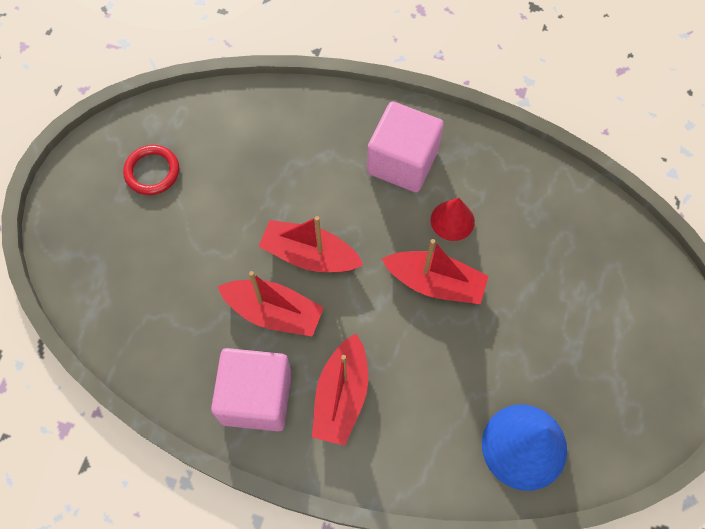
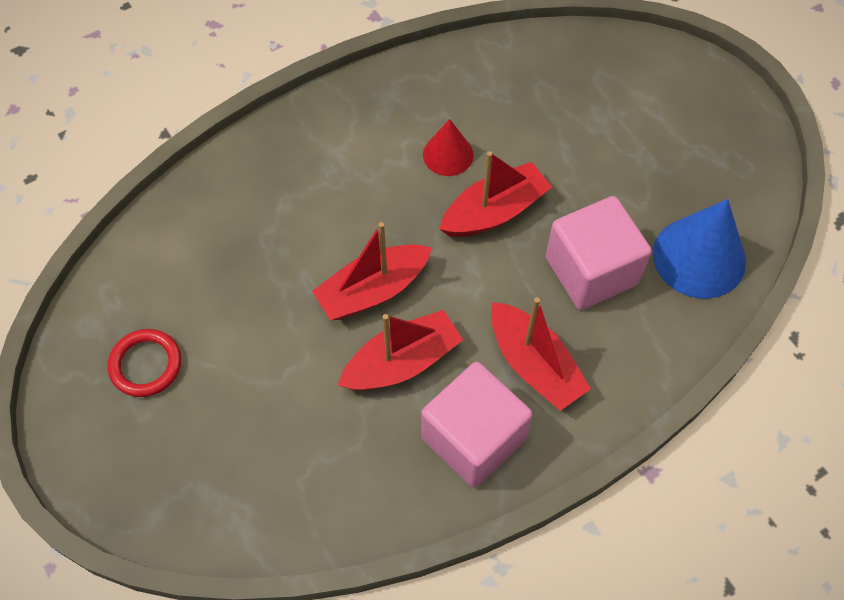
camera: 50 degrees left, 5 degrees down
pink cube [367,101,444,193] -> pink cube moved to [546,196,652,310]

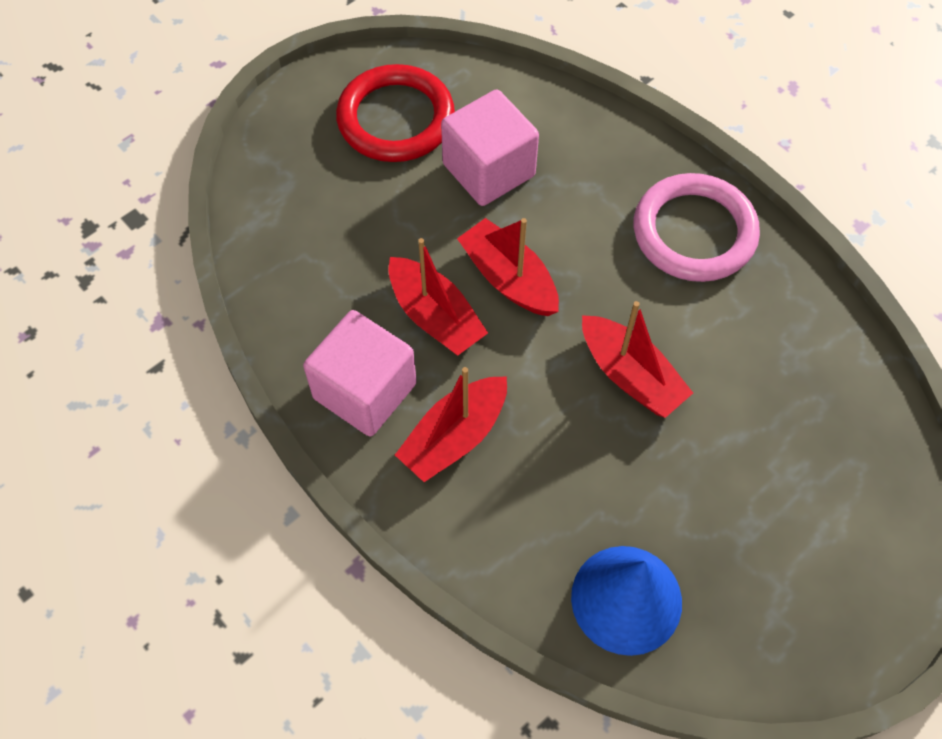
camera: 80 degrees right, 0 degrees up
red ring [108,329,181,397] -> red ring [336,64,455,162], size x1.79
red cone [423,119,474,176] -> none
pink cube [546,196,652,310] -> pink cube moved to [441,89,539,206]
none -> pink ring [634,173,760,282]

